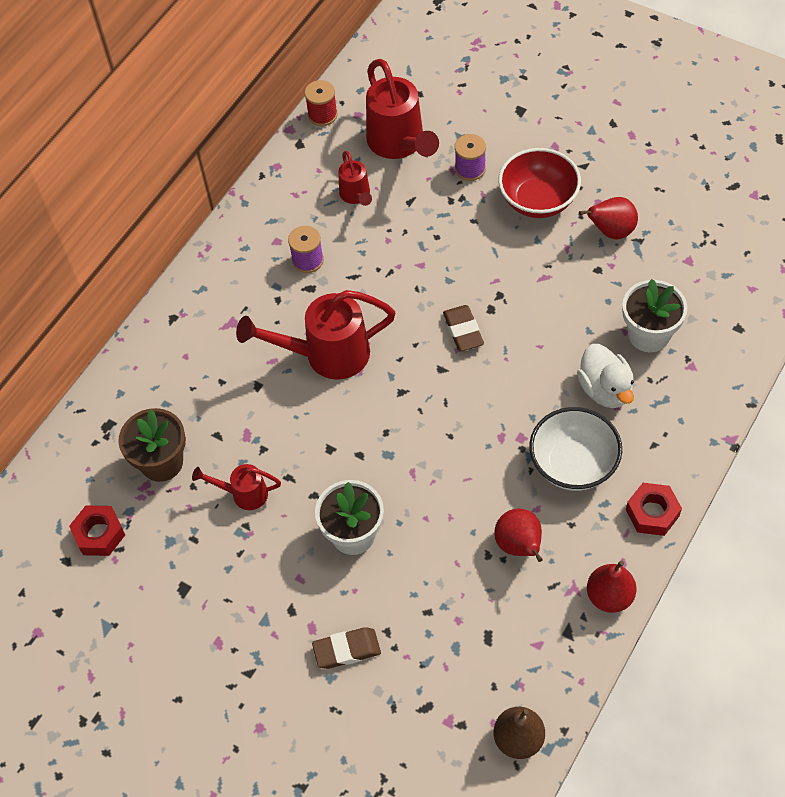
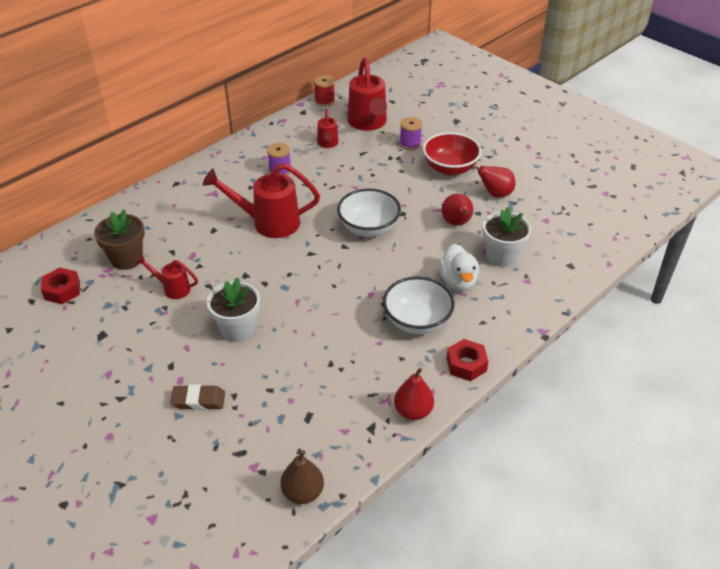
camera: 10 degrees right, 15 degrees down
brown eraser [443,305,484,351] -> white bowl [337,188,401,237]
red pear [494,509,543,562] -> red pear moved to [442,194,473,225]

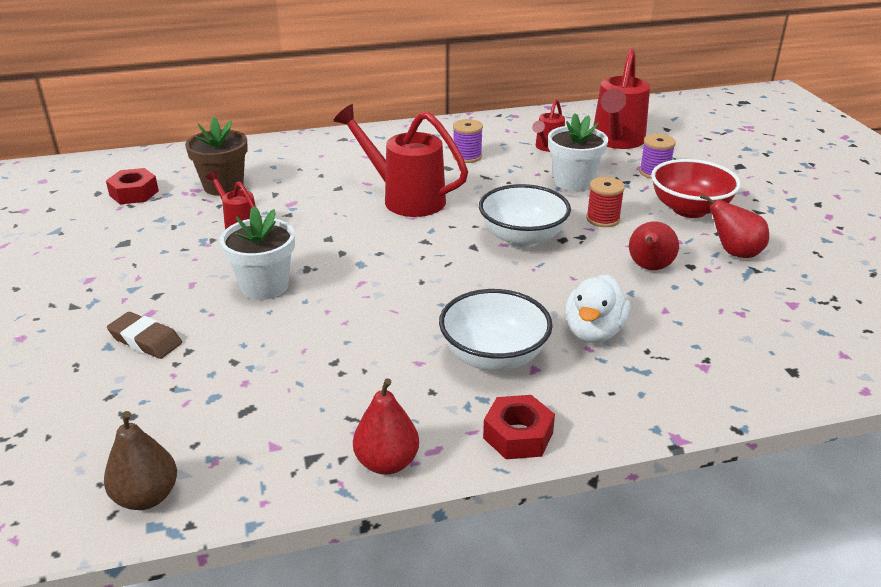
camera: 30 degrees right, 10 degrees down
red spool [314,75,335,106] -> red spool moved to [586,177,625,227]
white flower pot [482,207,531,267] -> white flower pot moved to [548,113,608,191]

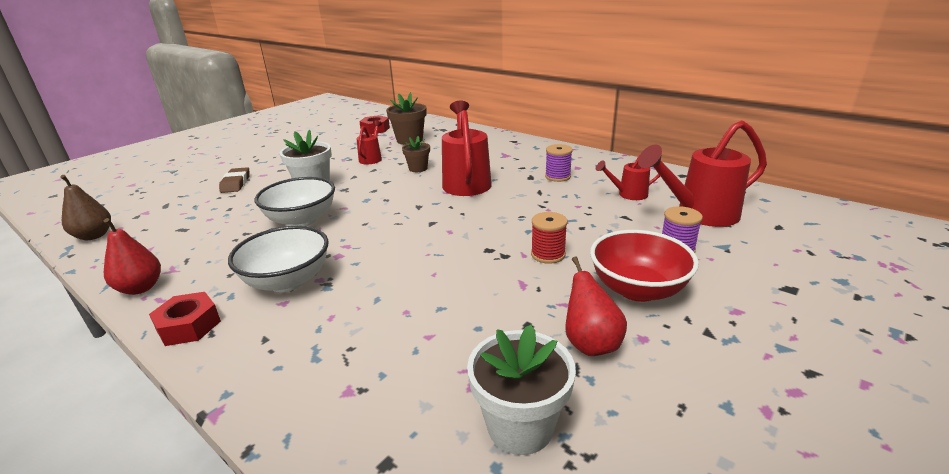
camera: 55 degrees right, 5 degrees down
white bowl [479,184,571,248] -> white bowl moved to [255,177,335,226]
white flower pot [548,113,608,191] -> white flower pot moved to [467,325,576,455]
white duck [565,274,630,343] -> none
red pear [629,222,679,270] -> none
none -> brown flower pot [402,136,430,172]

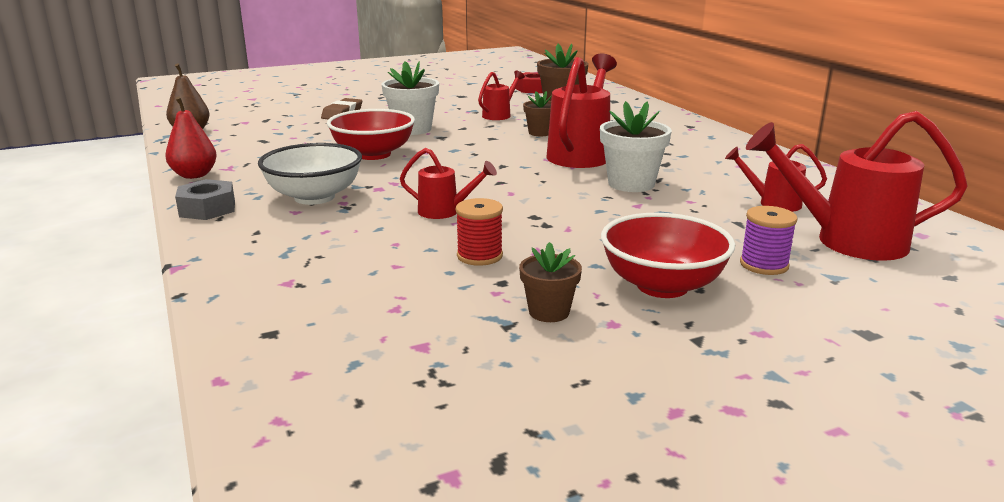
camera: 25 degrees right, 5 degrees down
red nut [149,292,221,346] -> grey nut [175,179,235,220]
white bowl [255,177,335,226] -> red bowl [327,109,415,160]
white flower pot [467,325,576,455] -> white flower pot moved to [600,101,672,192]
red spool [531,212,568,264] -> red spool moved to [455,198,503,266]
purple spool [545,144,573,182] -> none
red pear [565,257,627,356] -> brown flower pot [519,242,582,322]
none -> red watering can [400,148,497,219]

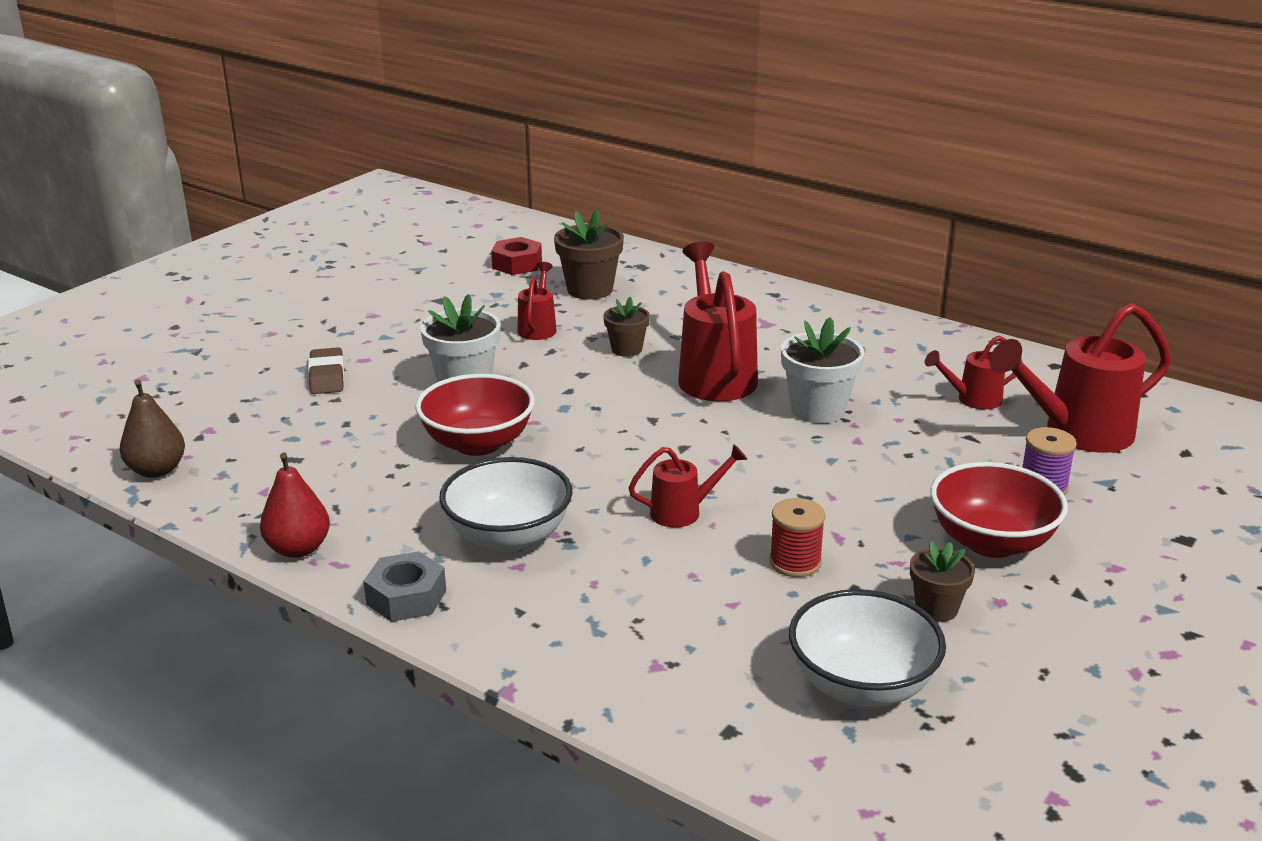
camera: 30 degrees left, 5 degrees up
none -> white bowl [789,589,946,707]

